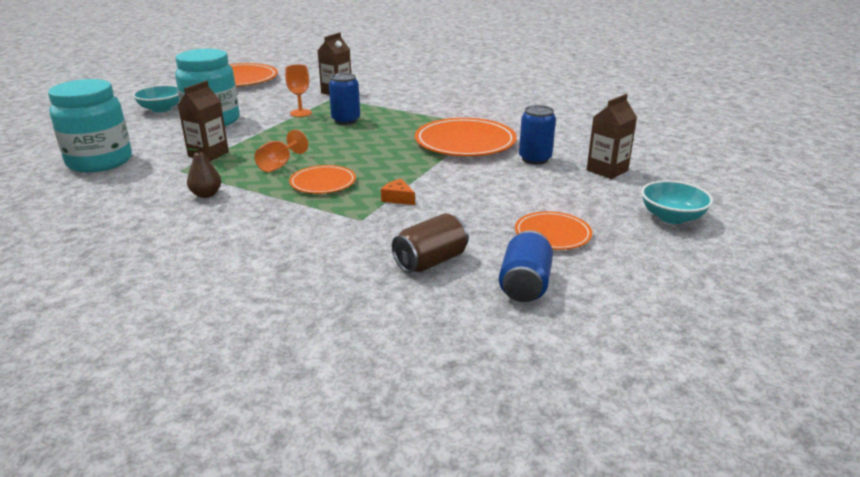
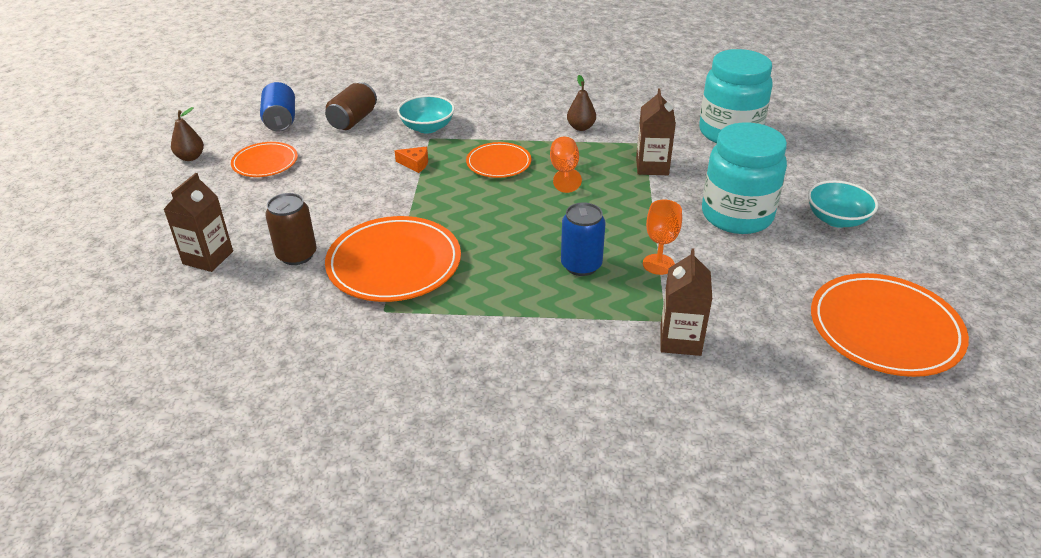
camera: 155 degrees right, 10 degrees up
blue can [519,105,556,165] -> brown can [265,193,317,265]
turquoise bowl [641,180,713,224] -> turquoise bowl moved to [397,95,455,134]
none -> brown pear [171,107,204,161]

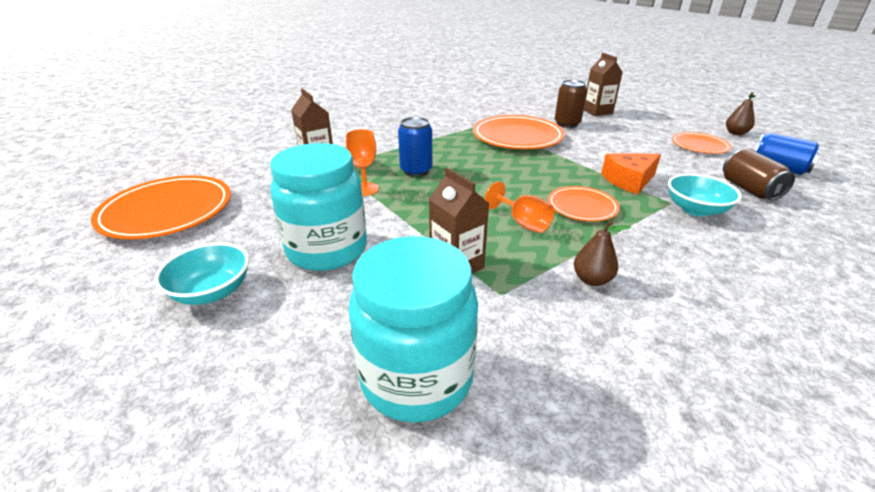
camera: 140 degrees right, 5 degrees down
orange cheese [394,146,428,173] -> orange cheese [601,153,661,195], size x1.77

